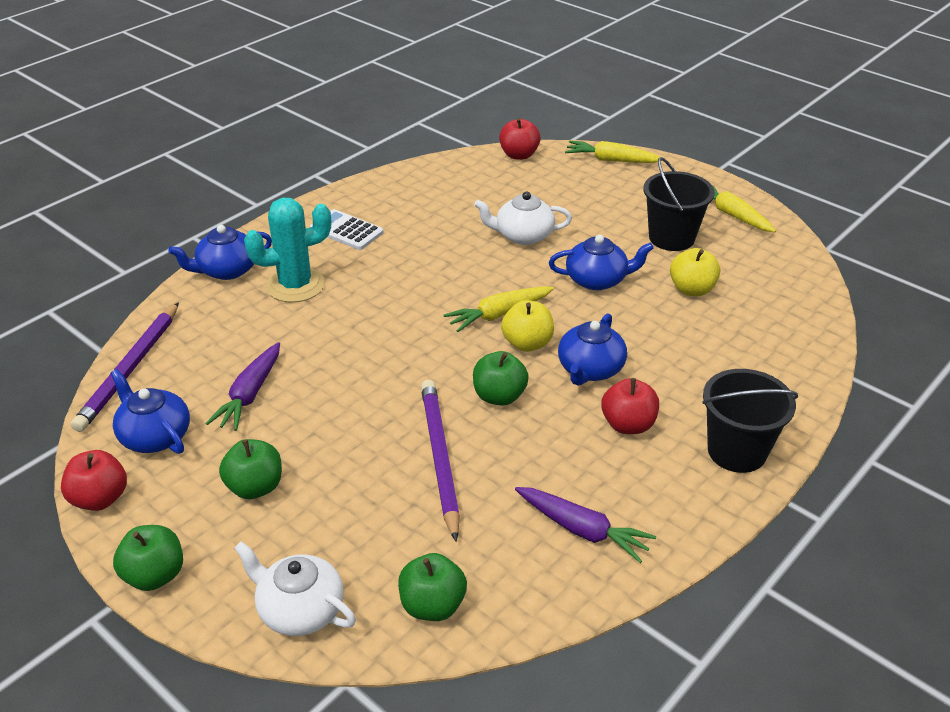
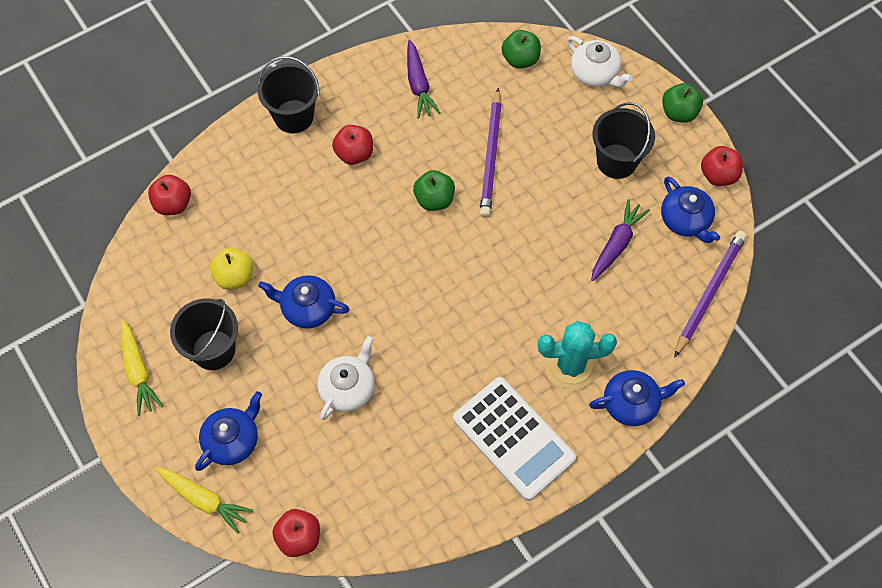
camera: 165 degrees left, 25 degrees up
green apple [219,439,282,499] -> black bucket [592,102,655,179]
white calculator [310,209,384,250] -> white calculator [453,377,576,501], size x1.75
yellow carrot [444,287,554,332] -> none
white teapot [474,191,572,245] -> white teapot turned 75 degrees counterclockwise [317,336,374,420]
yellow apple [501,300,554,352] -> none
purple carrot [515,487,656,563] -> purple carrot turned 150 degrees counterclockwise [407,40,440,118]
blue teapot [558,313,627,386] -> blue teapot moved to [195,391,262,471]
none -> red apple [148,175,191,215]

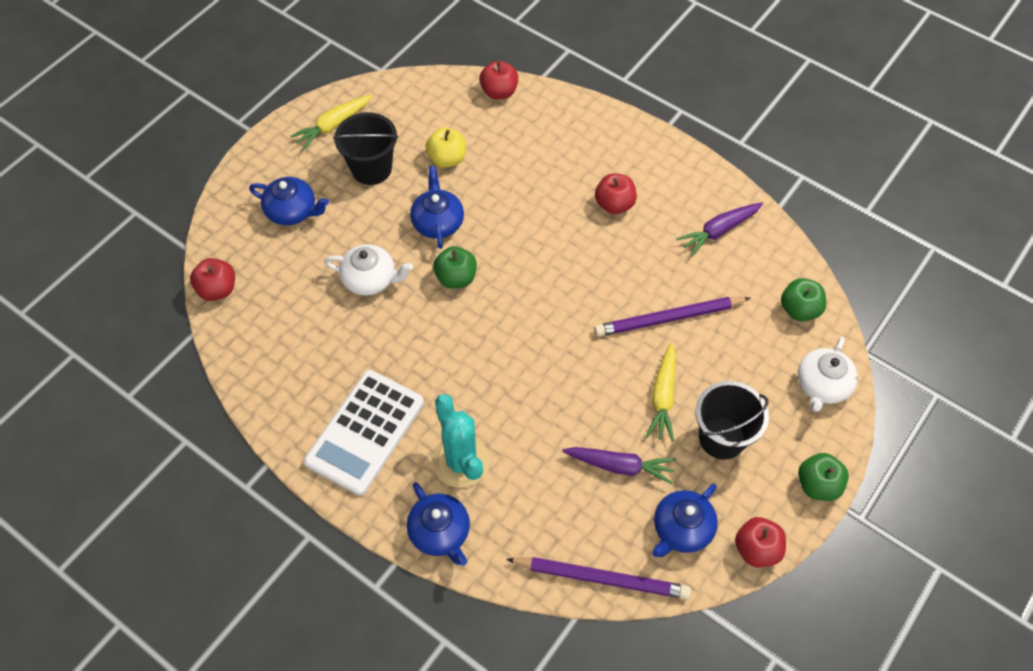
camera: 70 degrees right, 5 degrees down
yellow carrot [155,467,253,534] -> yellow carrot moved to [646,343,676,441]
black bucket [257,56,320,134] -> none
green apple [413,170,455,211] -> green apple moved to [433,246,477,289]

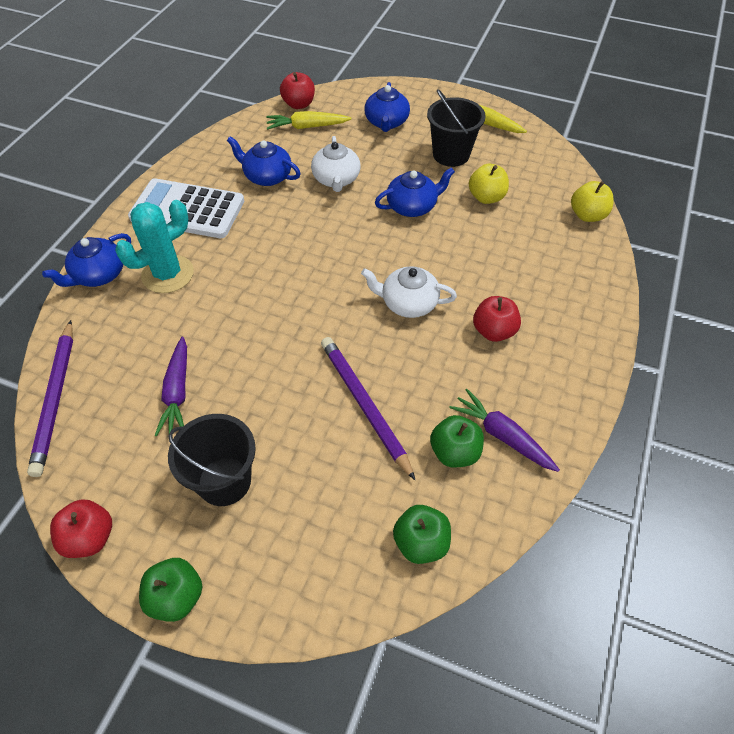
camera: 75 degrees right, 5 degrees down
green apple [433,246,477,289] -> green apple moved to [430,415,484,468]
red apple [479,60,518,99] -> yellow apple [571,181,614,222]
yellow carrot [646,343,676,441] -> yellow carrot moved to [266,111,351,130]
blue teapot [652,484,718,557] -> blue teapot moved to [227,136,301,186]
white teapot [798,337,858,412] -> white teapot moved to [361,266,457,318]

